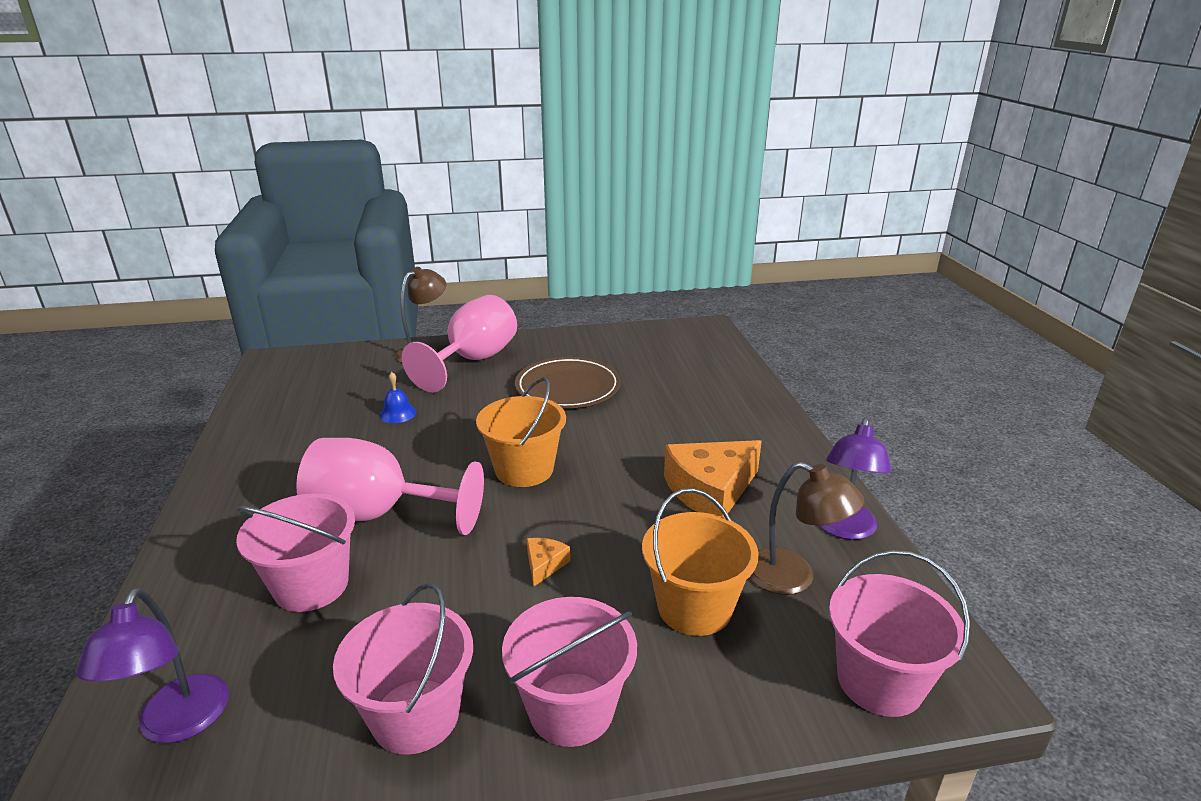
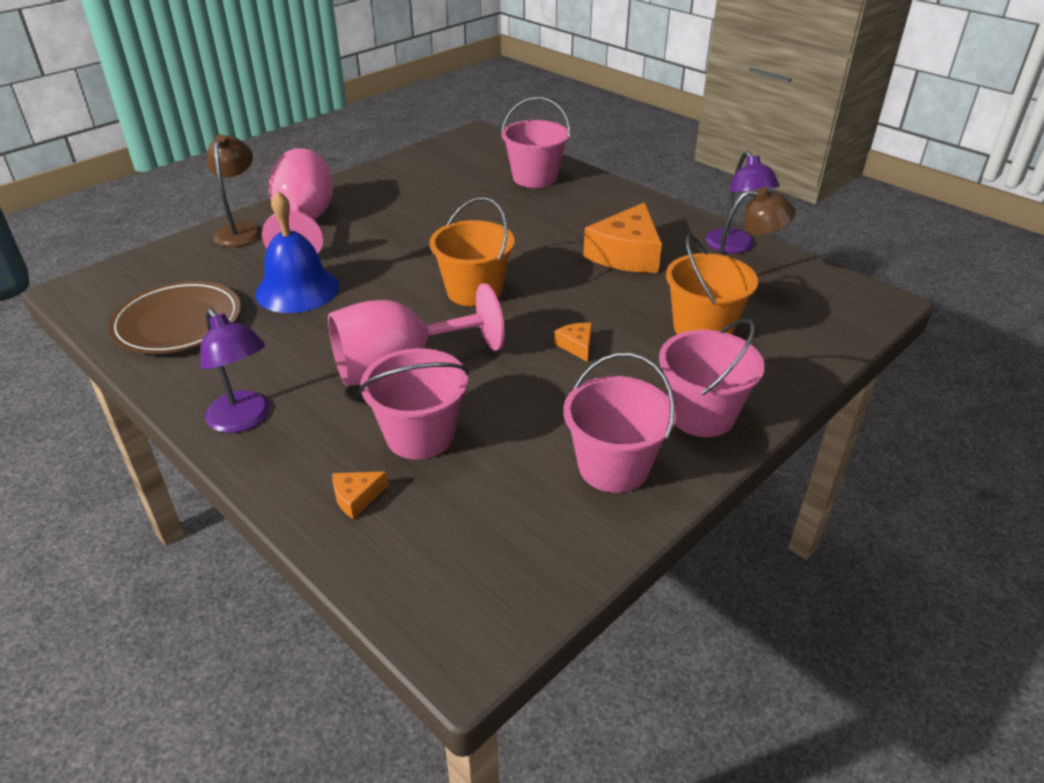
camera: 35 degrees left, 10 degrees up
purple lamp [76,588,229,743] -> purple lamp moved to [200,308,270,433]
blue bell [379,372,417,423] -> blue bell [255,191,339,313], size x2.13
brown plate [515,357,621,408] -> brown plate moved to [108,281,241,354]
pink bucket [829,550,970,717] -> pink bucket moved to [501,97,570,188]
none -> orange cheese [332,471,388,519]

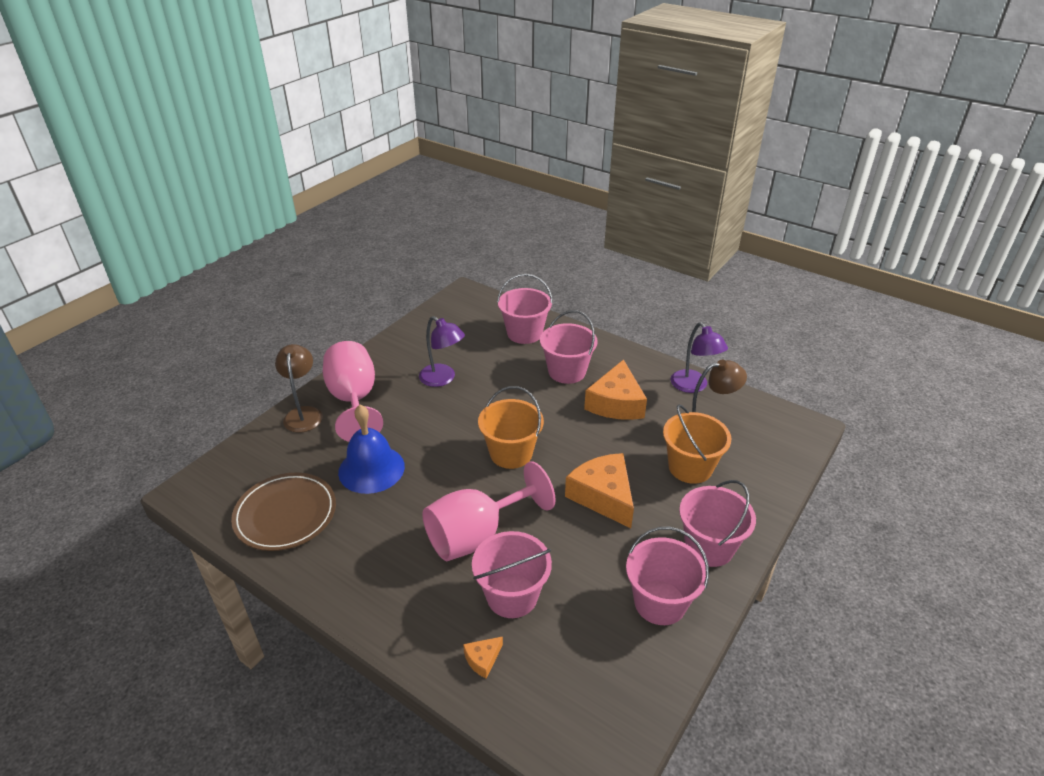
camera: 10 degrees left, 0 degrees up
purple lamp [200,308,270,433] -> purple lamp moved to [419,316,465,387]
orange cheese [554,323,592,362] -> orange cheese [565,453,634,528], size x2.26
none -> pink bucket [540,310,598,384]

